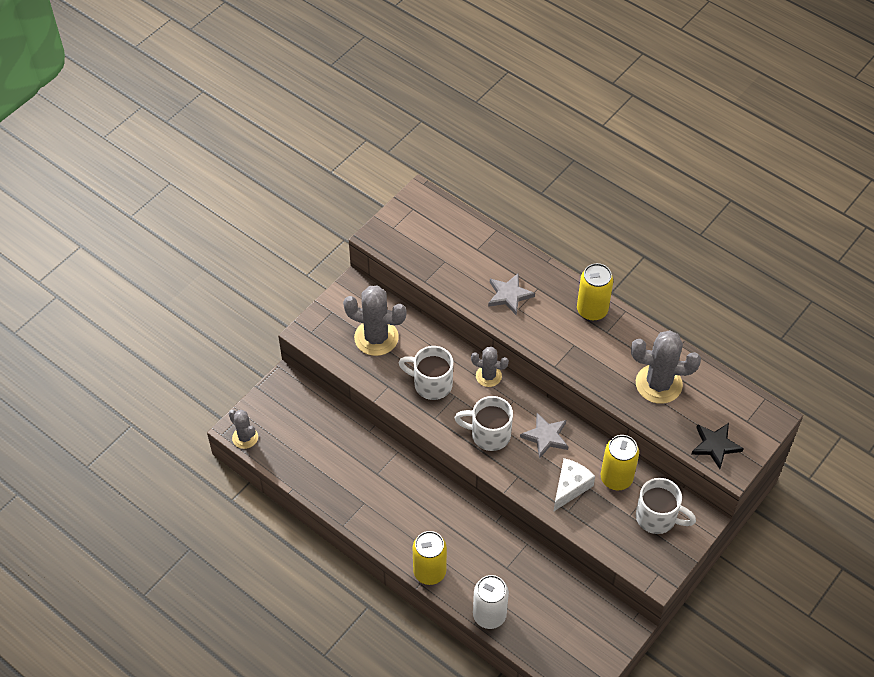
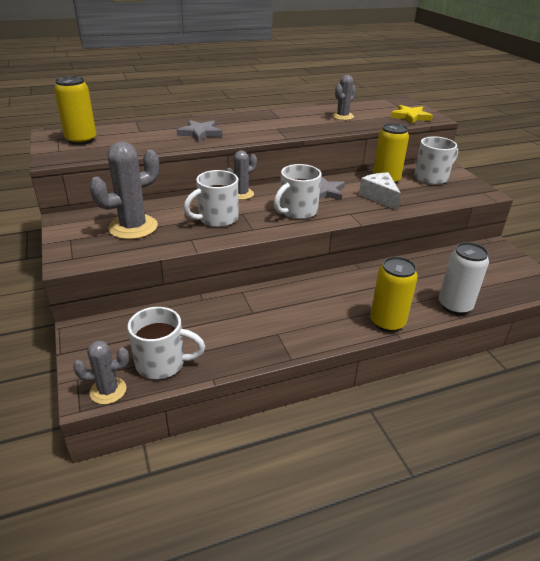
camera: 60 degrees left, 20 degrees down
yellow can [577,263,613,321] -> yellow can moved to [54,76,96,145]
grey cactus [631,330,701,404] -> grey cactus [332,75,356,120], size x0.58
black star [691,423,744,469] -> yellow star [390,105,433,124]
none -> white mug [128,307,205,379]

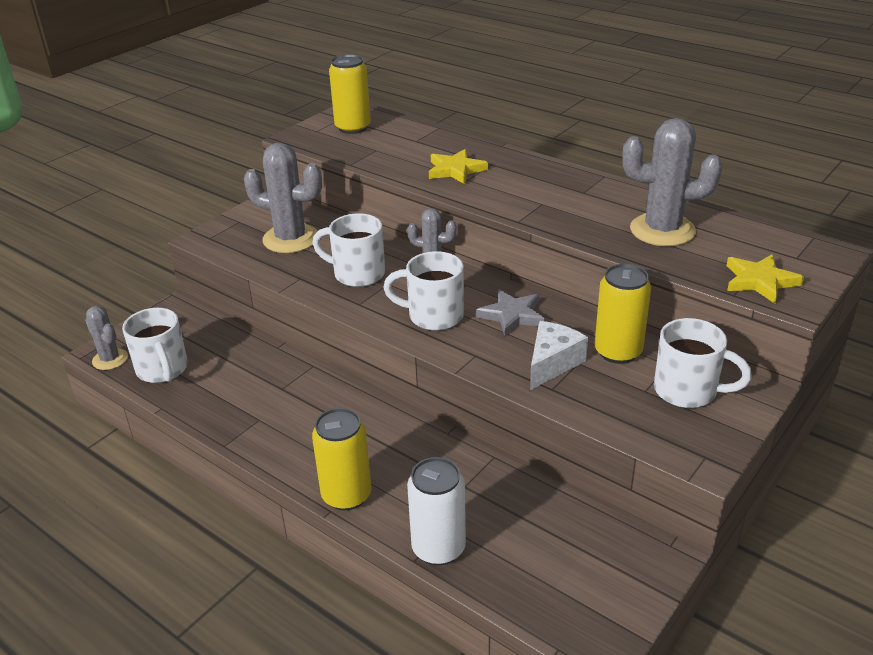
camera: 60 degrees right, 0 degrees up
grey star [177,120,222,142] -> yellow star [429,149,488,184]
grey cactus [332,75,356,120] -> grey cactus [622,118,722,246], size x1.72

